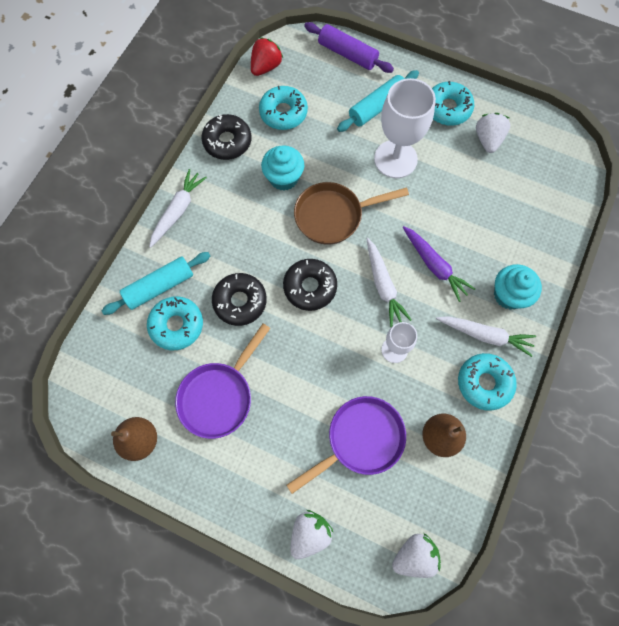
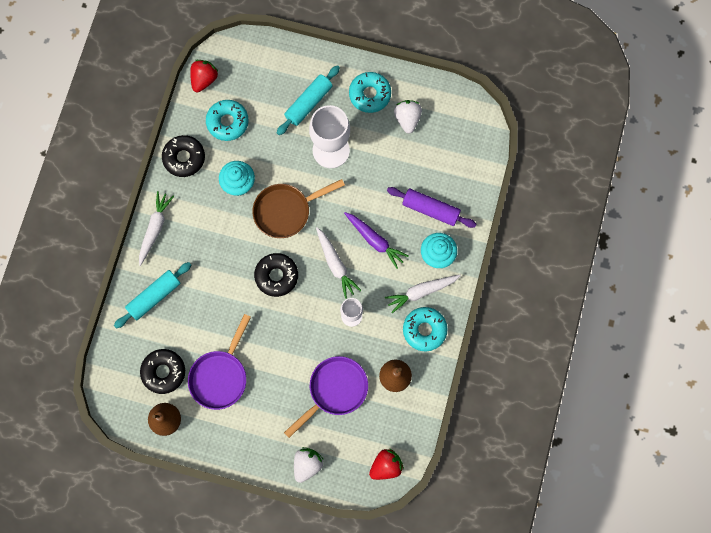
camera: 10 degrees left, 5 degrees up
turquoise donut [147,296,203,350] -> none
black donut [212,273,267,326] -> black donut moved to [140,349,185,394]
purple rolling pin [304,22,394,73] -> purple rolling pin moved to [387,187,476,228]
white strawberry [392,533,441,578] -> red strawberry [369,448,404,480]
white carrot [436,316,536,357] -> white carrot turned 150 degrees clockwise [385,275,461,313]

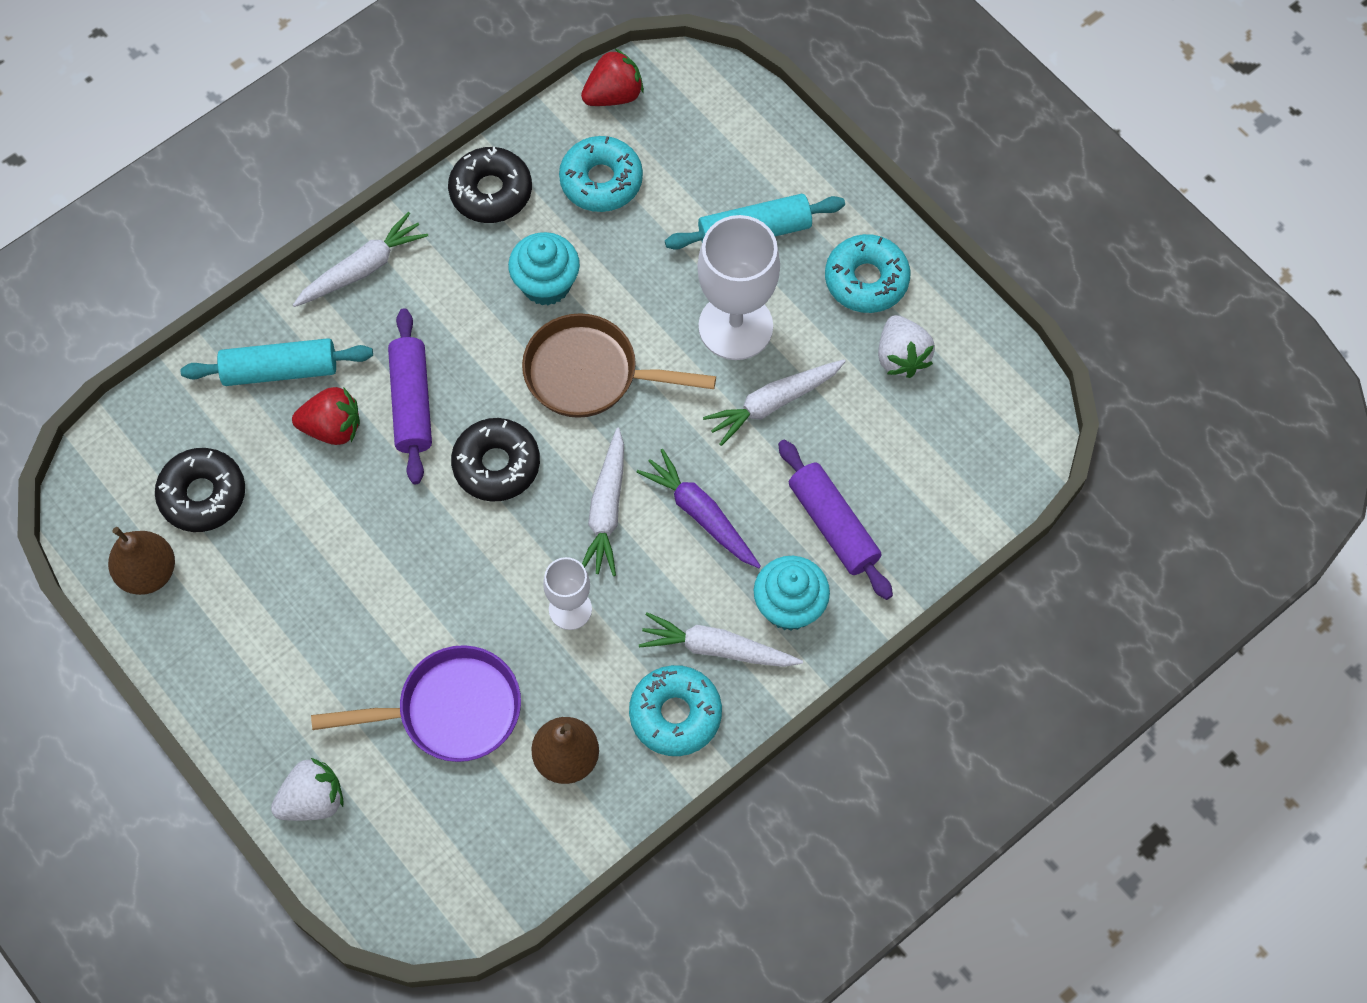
camera: 35 degrees right, 10 degrees down
purple pan [188,314,251,410] -> none
purple carrot [344,212,409,269] -> purple carrot turned 150 degrees clockwise [637,449,761,568]
red strawberry [369,448,404,480] -> red strawberry moved to [292,387,360,445]
white strawberry [394,100,422,134] -> white strawberry turned 135 degrees clockwise [878,315,935,378]
none -> purple rolling pin [388,308,432,484]
none -> white carrot [703,360,846,446]

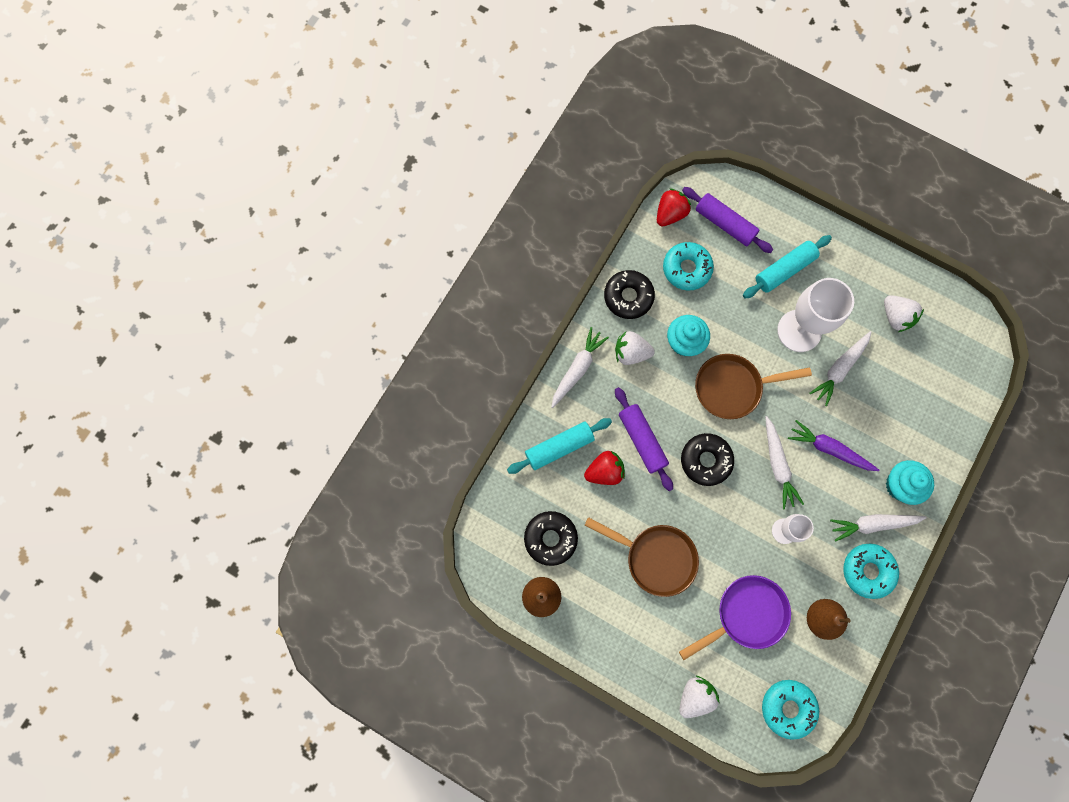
camera: 20 degrees left, 10 degrees up
purple rolling pin [778,440,893,600] -> purple rolling pin moved to [682,187,773,253]
turquoise donut [825,234,910,313] -> turquoise donut moved to [762,680,819,740]
none -> brown pan [585,517,699,597]
none -> white strawberry [615,331,655,365]

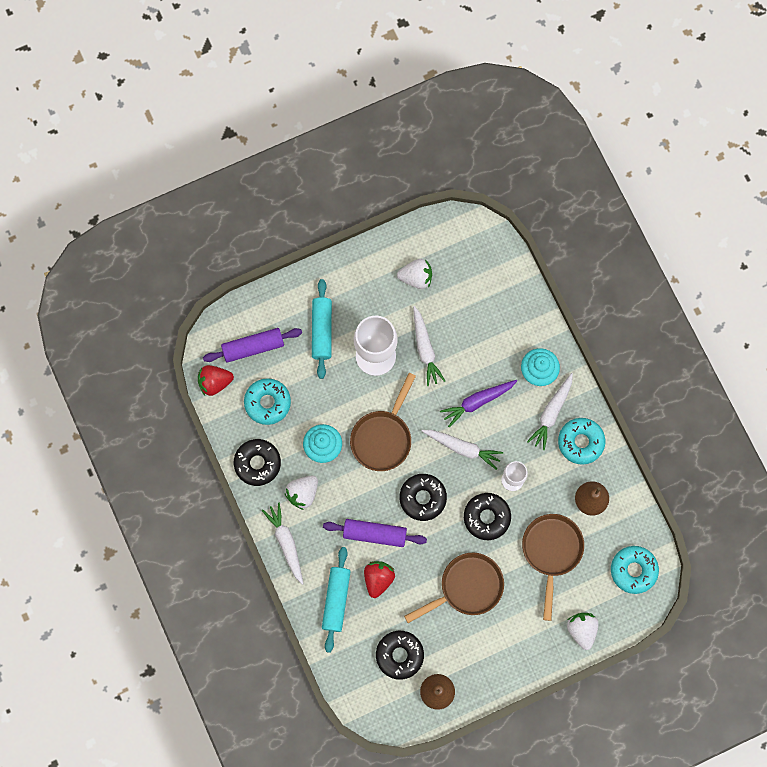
camera: 55 degrees left, 0 degrees up
red strawberry [657,188,691,226] -> red strawberry turned 90 degrees counterclockwise [198,365,234,396]
purple pan [679,575,791,660] -> brown pan [522,514,584,621]
none -> black donut [464,493,511,540]

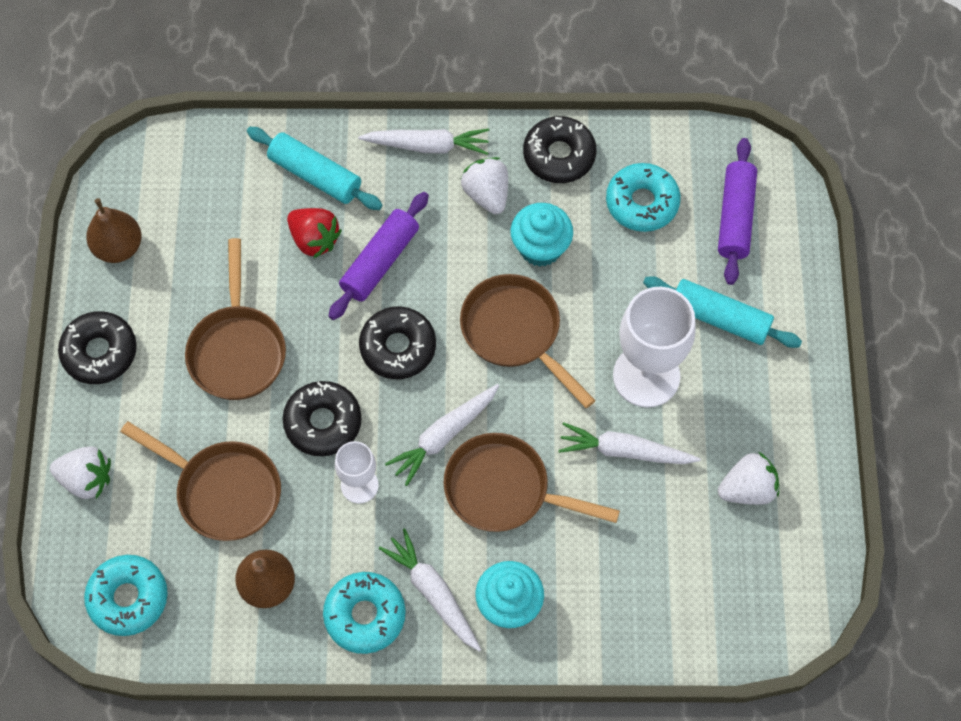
camera: 115 degrees right, 10 degrees down
red strawberry [198,365,234,396] -> none
black donut [376,631,424,680] -> black donut moved to [58,311,137,384]
white strawberry [397,259,432,289] -> white strawberry turned 135 degrees counterclockwise [718,452,779,505]
purple carrot [440,380,517,427] -> brown pan [443,433,620,532]

